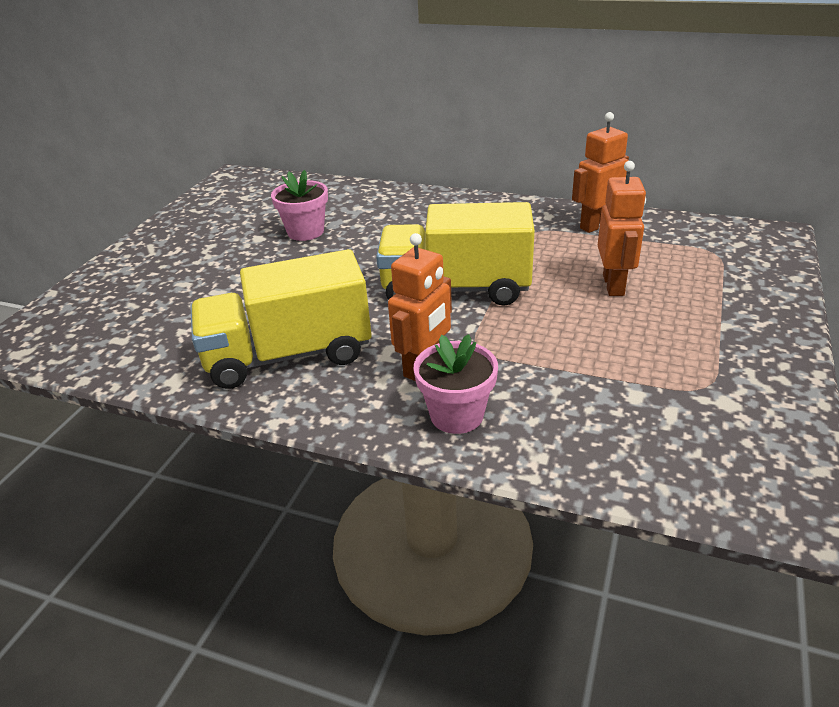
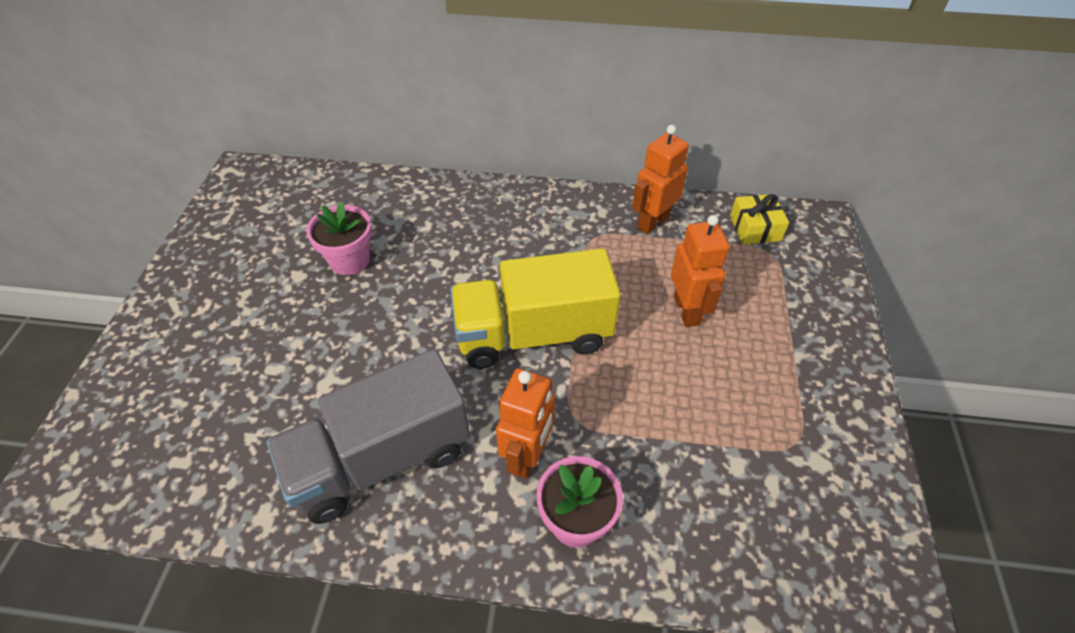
camera: 15 degrees left, 15 degrees up
yellow truck [191,249,372,389] -> grey truck [267,349,470,524]
none -> yellow gift [730,194,789,245]

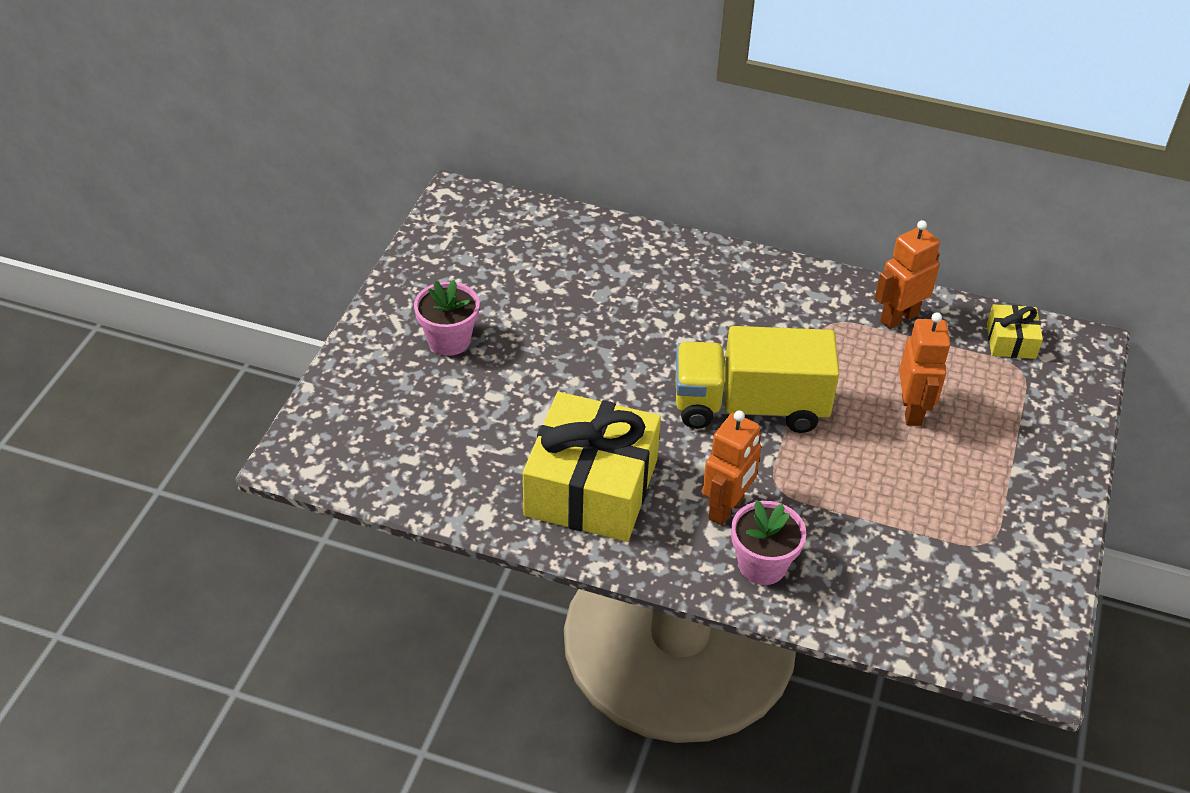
camera: 10 degrees right, 5 degrees down
grey truck [267,349,470,524] -> yellow gift [523,392,661,542]
pink flower pot [306,202,372,275] -> pink flower pot moved to [414,280,480,356]

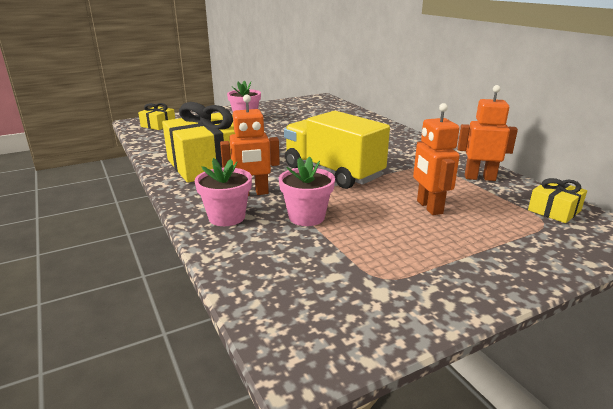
camera: 45 degrees right, 20 degrees down
orange robot [899,313,951,426] -> orange robot turned 120 degrees clockwise [413,103,460,215]
none -> yellow gift [138,103,175,130]
none -> pink flower pot [279,157,335,226]

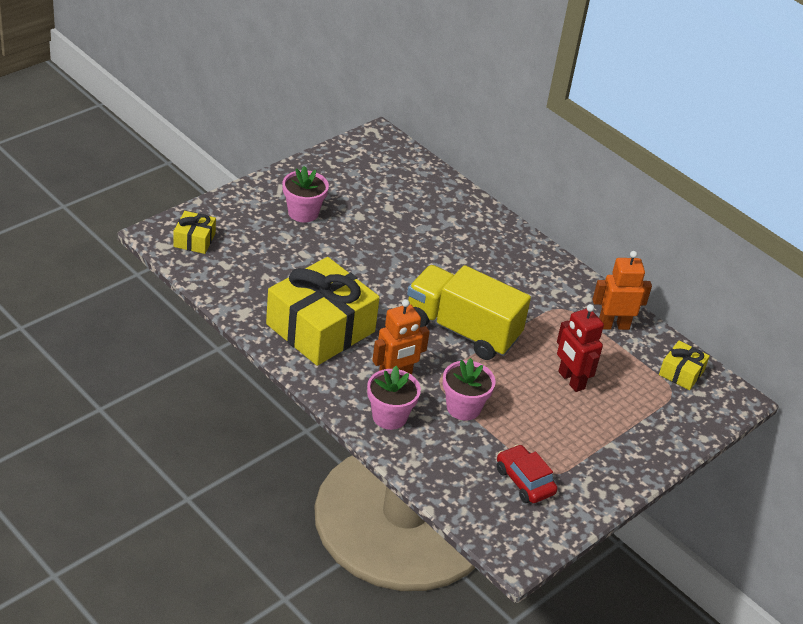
camera: 20 degrees left, 15 degrees up
orange robot [413,103,460,215] -> red robot [557,304,604,392]
none -> red car [497,444,558,503]

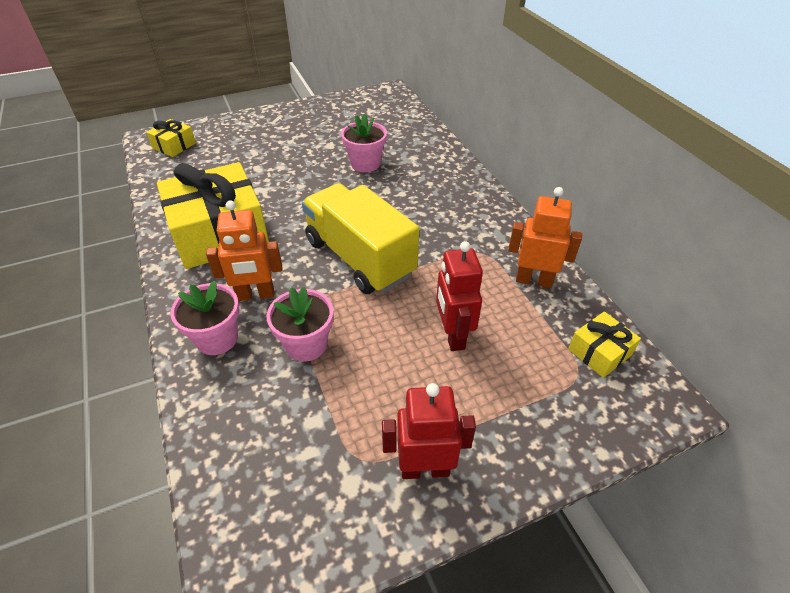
camera: 25 degrees right, 5 degrees up
pink flower pot [282,166,329,223] -> pink flower pot moved to [341,114,387,172]
red car [497,444,558,503] -> none
none -> red robot [382,383,476,479]

